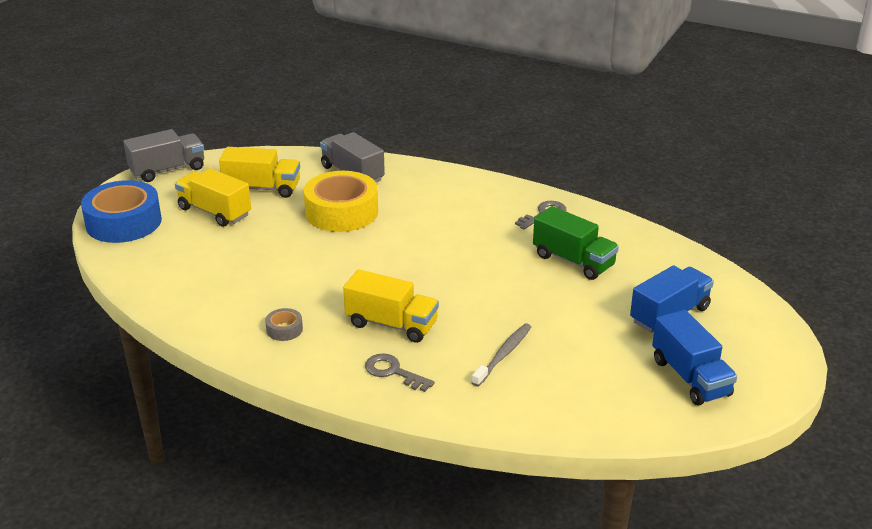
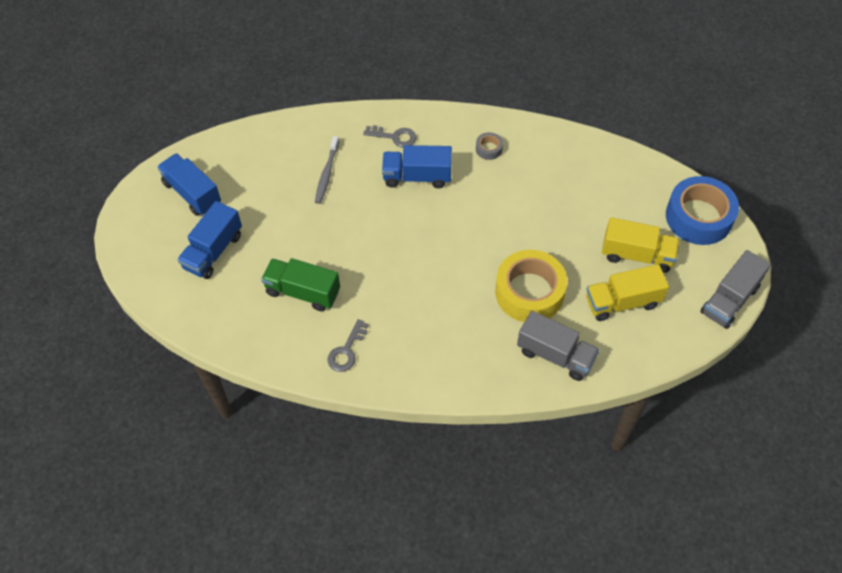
camera: 160 degrees right, 25 degrees up
yellow truck [343,269,439,343] -> blue truck [382,145,452,188]

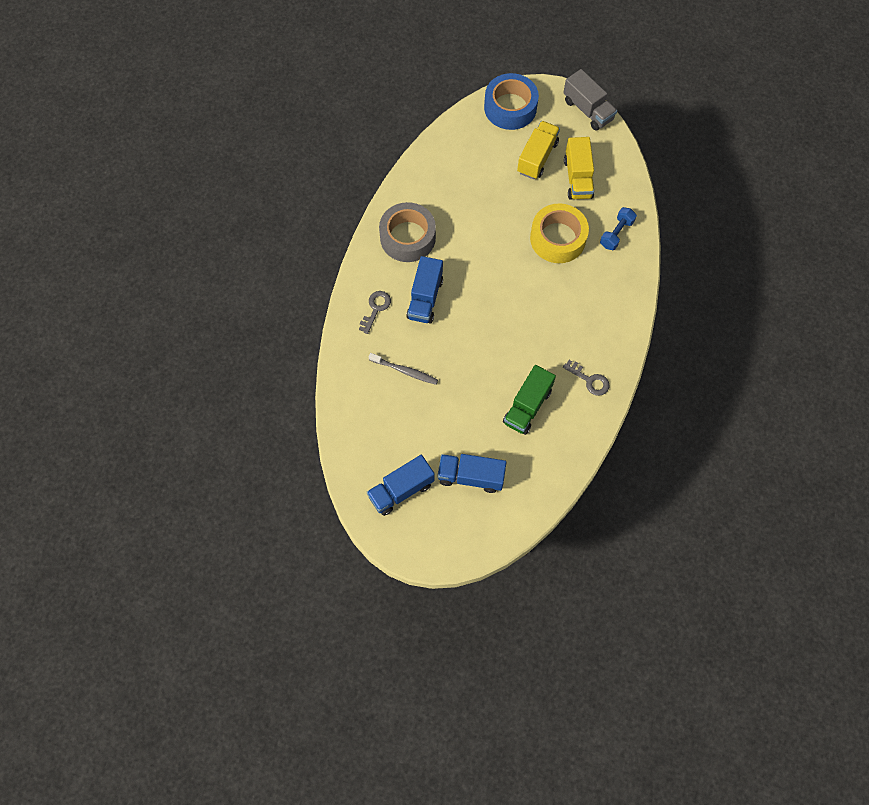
camera: 80 degrees left, 10 degrees up
blue truck [177,201,242,279] -> blue truck turned 150 degrees clockwise [437,454,507,493]
grey tape [476,132,503,160] -> grey tape [379,202,436,262], size x2.35
grey truck [517,311,600,381] -> blue dumbbell [600,207,637,250]

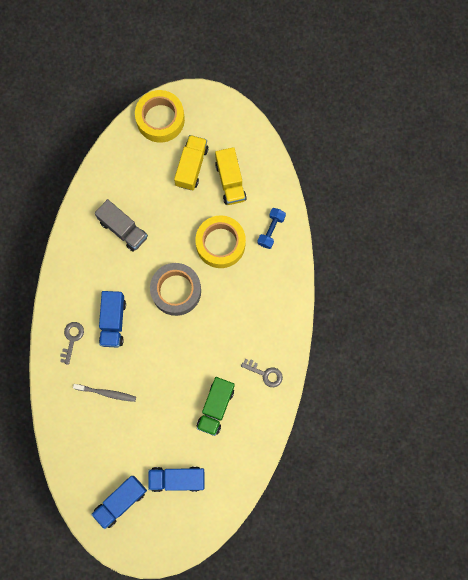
camera: 10 degrees left, 10 degrees up
grey tape [379,202,436,262] -> grey tape moved to [150,263,201,316]
blue tape [484,73,539,130] -> yellow tape [135,90,185,143]
grey truck [563,69,617,131] -> grey truck moved to [94,199,148,252]

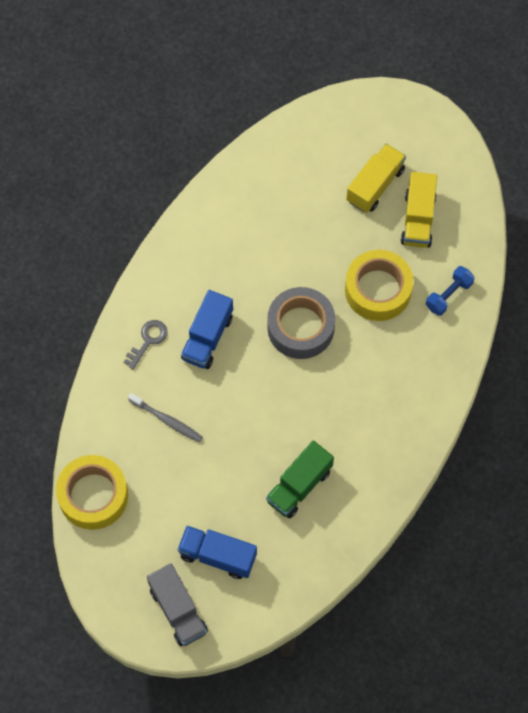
camera: 20 degrees right, 10 degrees down
blue truck [91,476,147,529] -> none
grey truck [94,199,148,252] -> grey truck moved to [147,563,208,646]
yellow tape [135,90,185,143] -> yellow tape moved to [56,455,128,530]
grey key [241,359,283,387] -> none

